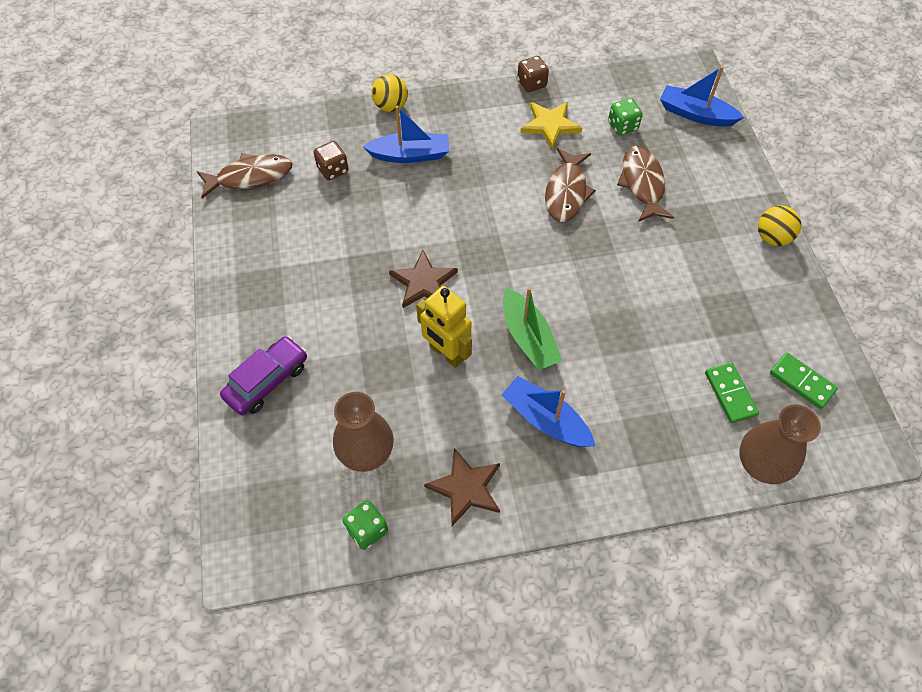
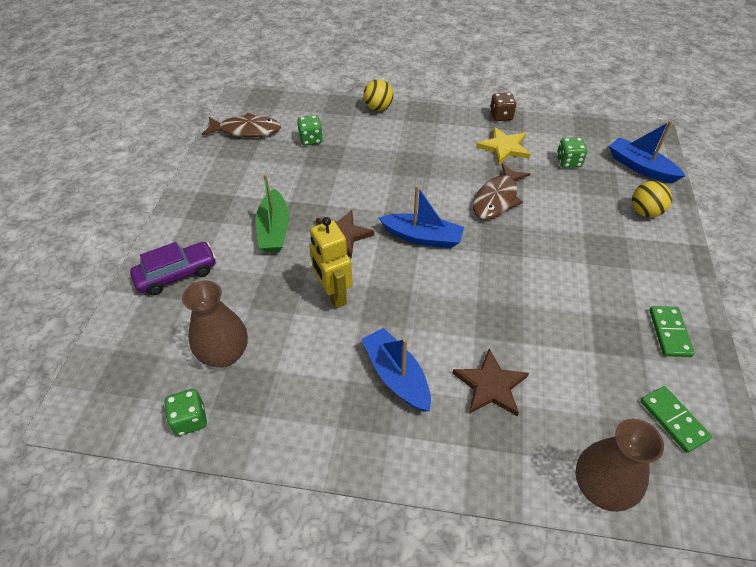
camera: 20 degrees right, 10 degrees down
brown dice [313,141,348,180] -> green dice [297,115,323,146]
blue boat [362,106,449,163] -> blue boat moved to [379,186,464,248]
brown star [424,448,500,526] -> brown star moved to [453,348,529,417]
green boat [503,287,562,370] -> green boat moved to [256,174,289,252]
brown fish [617,146,674,222] -> none
green domino [705,362,759,423] -> green domino moved to [649,306,695,357]
yellow ball [758,205,801,246] -> yellow ball moved to [632,181,672,218]

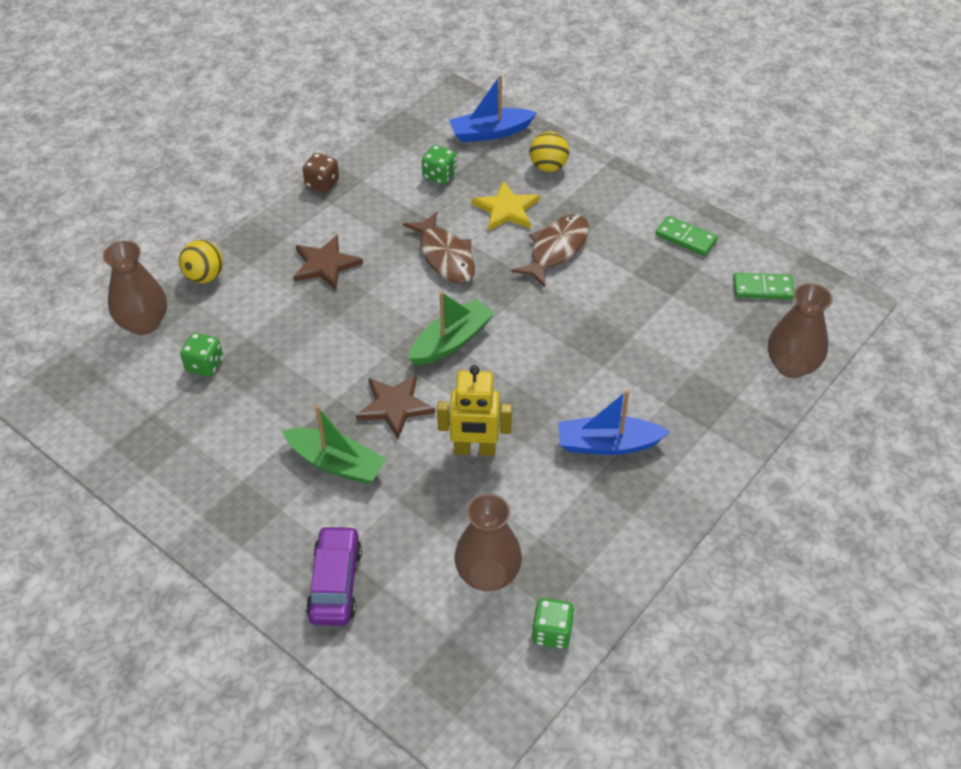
camera: 60 degrees left, 0 degrees up
brown fish [202,113,281,137] -> brown fish moved to [511,214,589,287]
blue boat [379,186,464,248] -> green boat [409,291,494,366]
brown star [453,348,529,417] -> brown star moved to [293,235,363,290]
yellow star [476,127,531,165] -> yellow star moved to [472,181,540,231]
none -> brown vase [103,241,167,335]

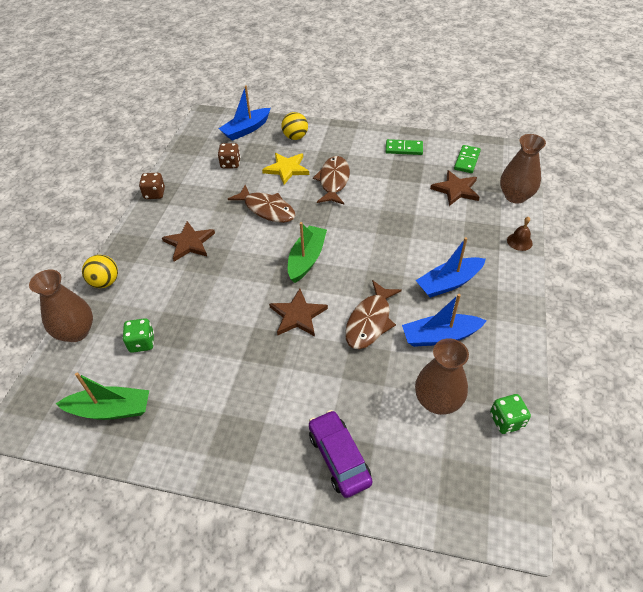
camera: 25 degrees left, 0 degrees up
green boat [282,405,387,484] -> green boat moved to [56,372,149,420]
green dice [422,145,456,185] -> brown dice [218,143,241,168]
yellow robot [437,365,512,456] -> brown fish [345,280,402,349]
green domino [733,273,794,299] -> green domino turned 45 degrees counterclockwise [454,145,481,173]
none -> blue boat [402,294,486,347]
none -> brown star [430,170,480,206]
none -> brown bell [507,217,533,251]

